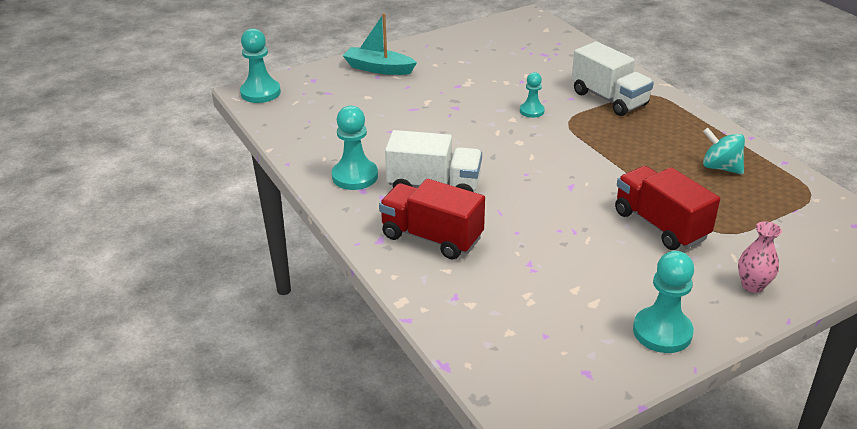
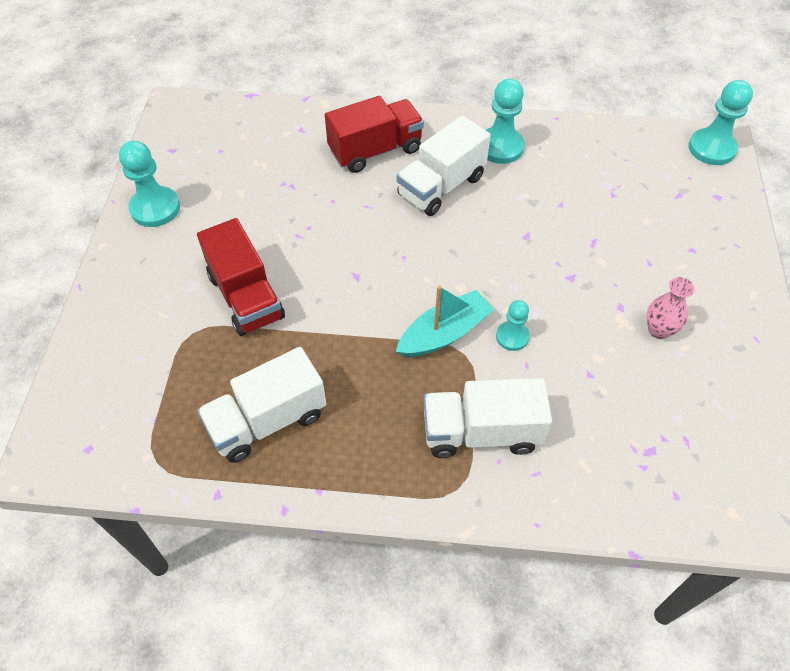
camera: 125 degrees right, 20 degrees up
turquoise boat [343,13,417,75] -> turquoise boat moved to [396,285,494,357]
red truck [615,166,720,250] -> red truck turned 60 degrees clockwise [197,218,285,336]
turquoise spinning top [703,128,745,174] -> white truck [197,347,326,463]
pink vase [738,221,782,293] -> pink vase moved to [646,277,695,339]

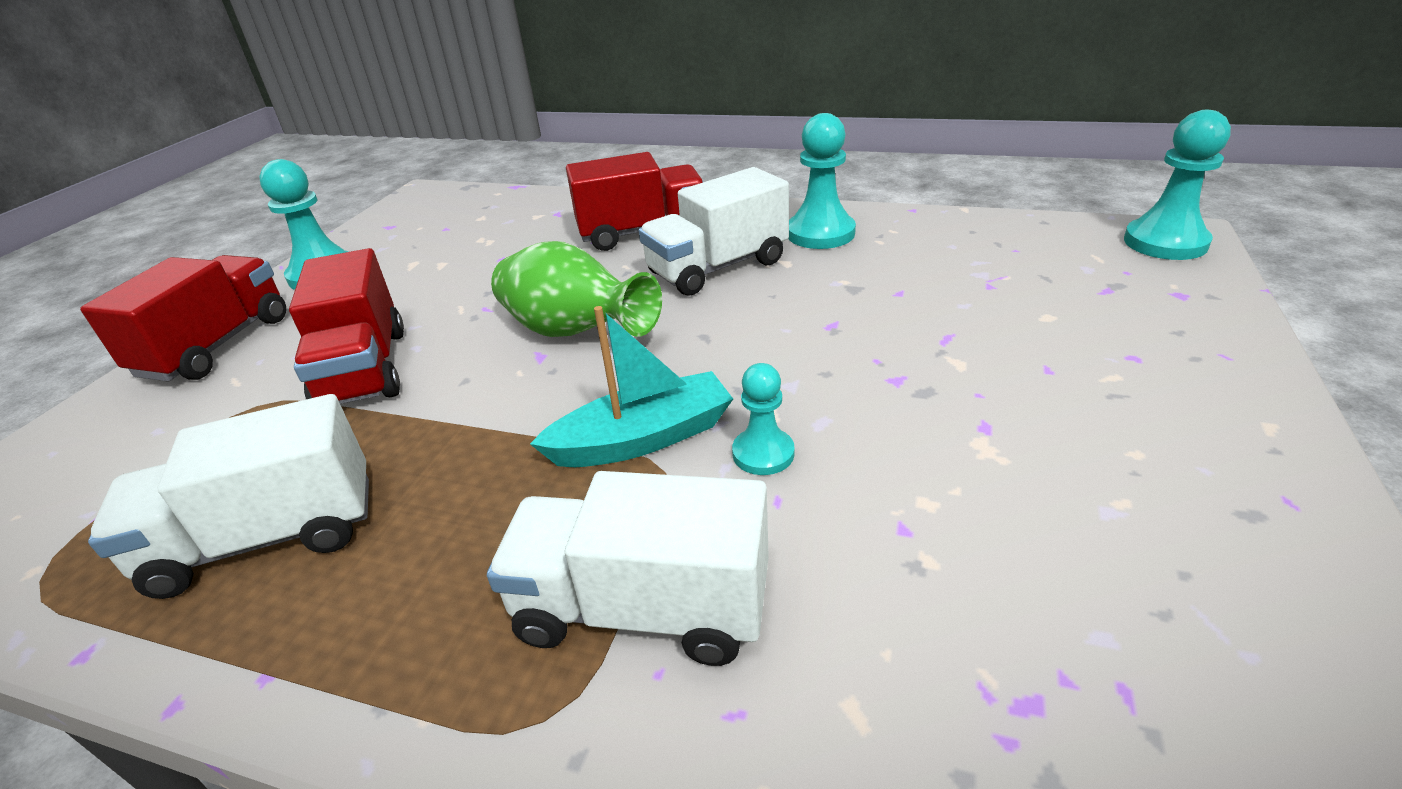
camera: 15 degrees right, 20 degrees down
pink vase [646,277,695,339] -> none
none -> red truck [80,255,286,382]
none -> green vase [491,241,662,337]

